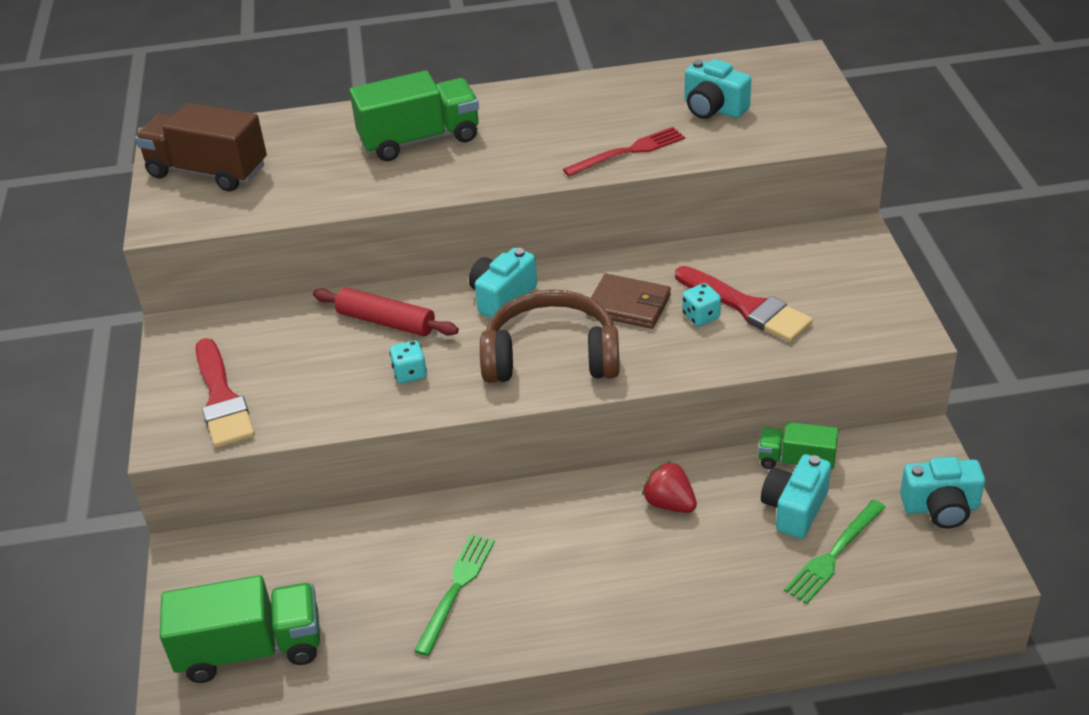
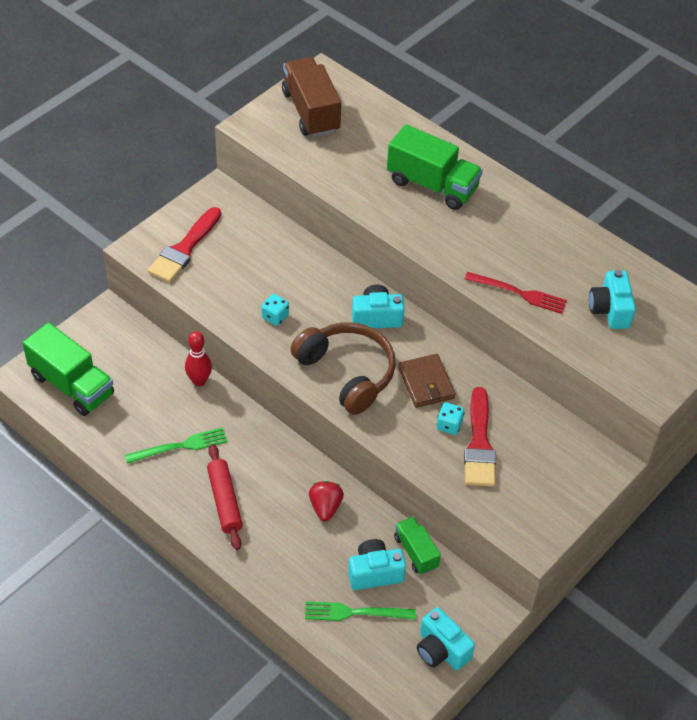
camera: 45 degrees right, 10 degrees up
red rolling pin [313,287,459,336] -> red rolling pin moved to [207,444,243,550]
none -> red bowling pin [185,331,212,386]

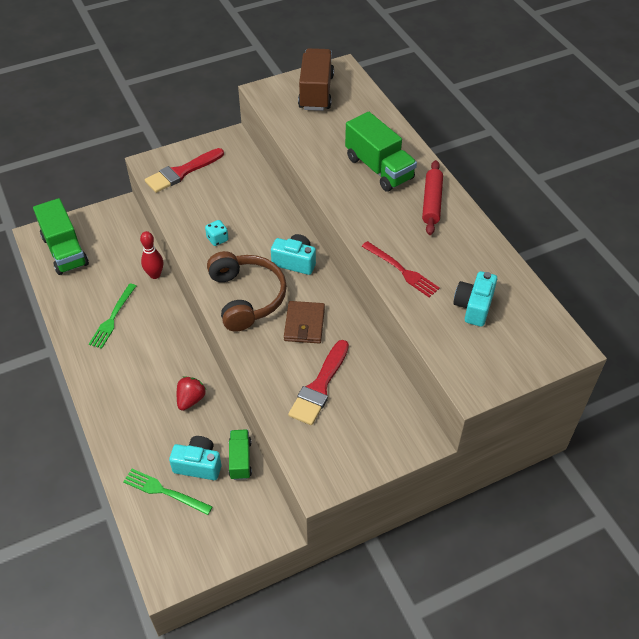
camera: 25 degrees right, 0 degrees up
green fork [125,427,228,464] -> green fork turned 105 degrees clockwise [89,283,136,349]
red rolling pin [207,444,243,550] -> red rolling pin moved to [422,160,443,235]
turquoise camera [417,607,475,670] -> none
turquoise dice [436,402,465,435] -> none

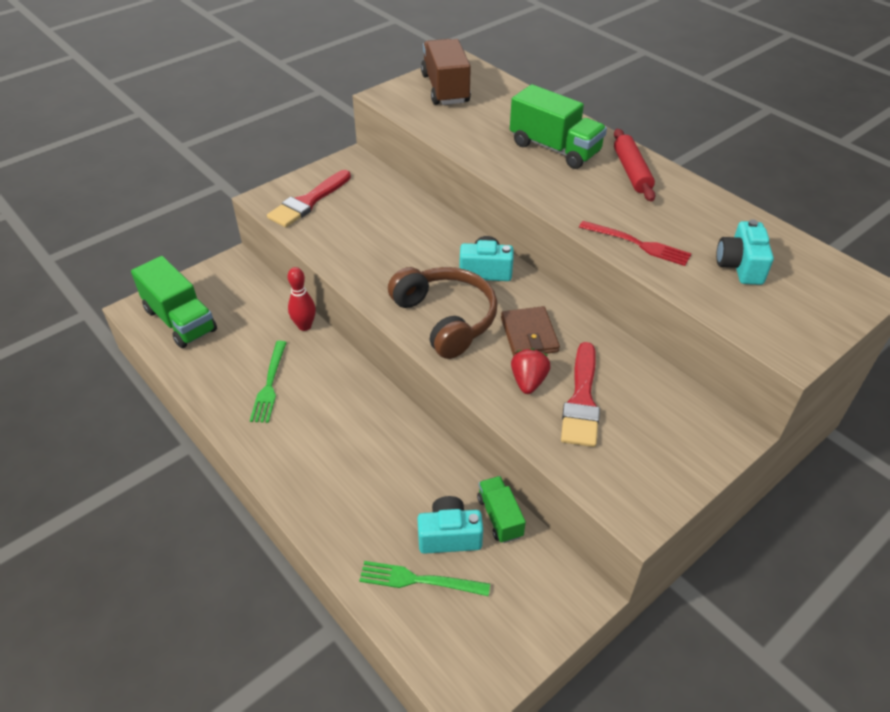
camera: 15 degrees left, 5 degrees down
red strawberry [177,376,206,411] -> red strawberry moved to [511,348,551,394]
turquoise dice [205,220,228,246] -> none

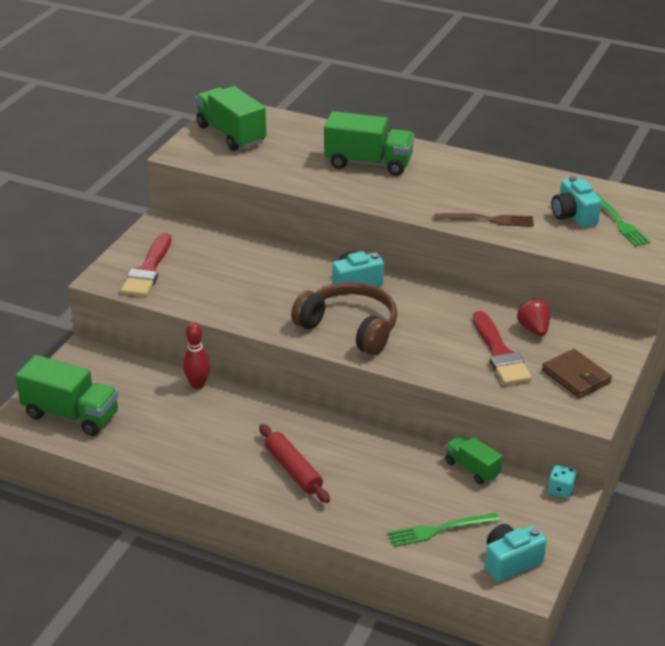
camera: 25 degrees left, 10 degrees down
green fork [250,341,287,423] -> green fork moved to [594,192,651,247]
turquoise camera [417,496,483,554] -> turquoise camera moved to [485,524,547,582]
brown truck [421,39,471,105] -> green truck [195,86,266,151]
brown wallet [501,306,560,356] -> brown wallet moved to [542,349,612,398]
red strawberry [511,348,551,394] -> red strawberry moved to [517,298,550,336]
red fork [579,221,692,266] -> brown fork [434,213,534,227]
red rolling pin [614,129,655,202] -> red rolling pin moved to [259,424,330,503]
none -> turquoise dice [548,465,577,498]

